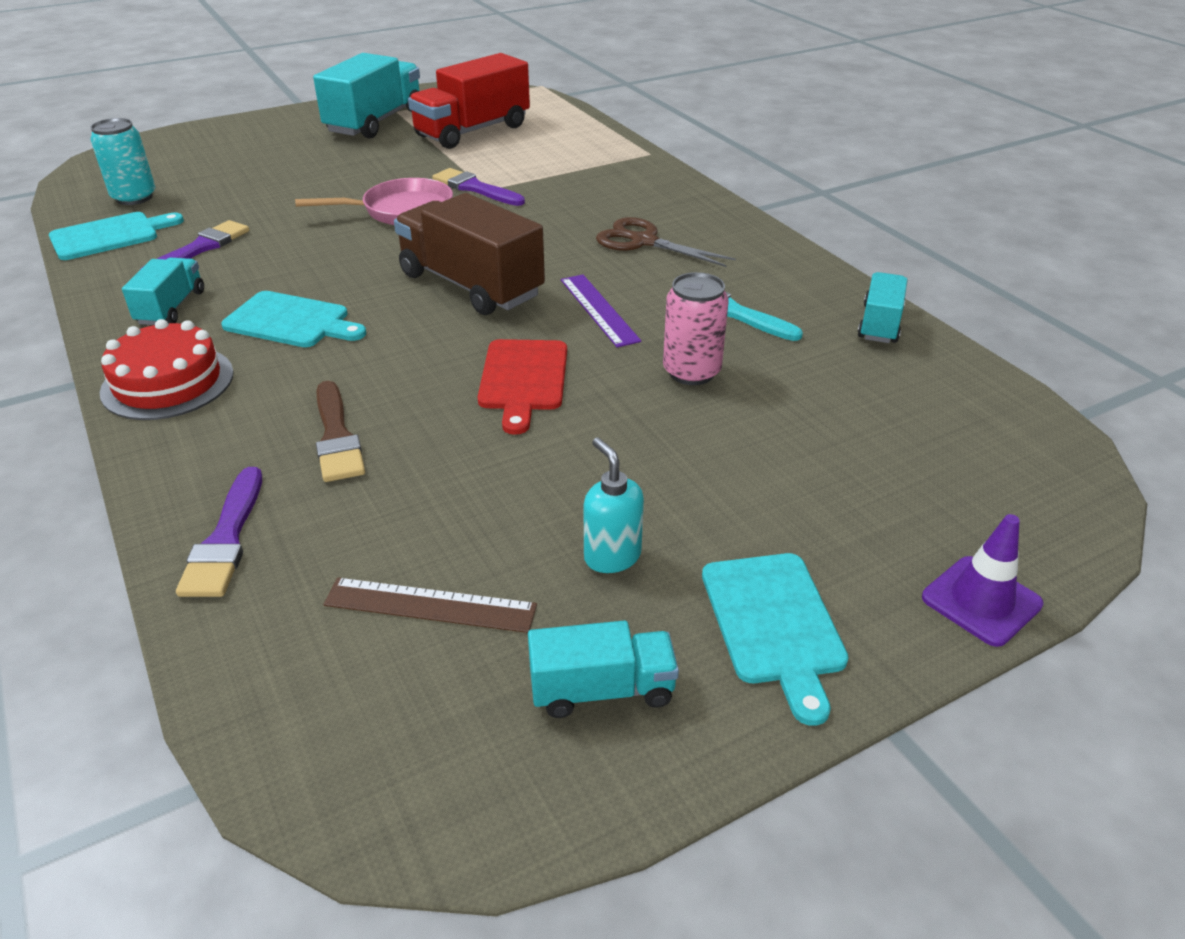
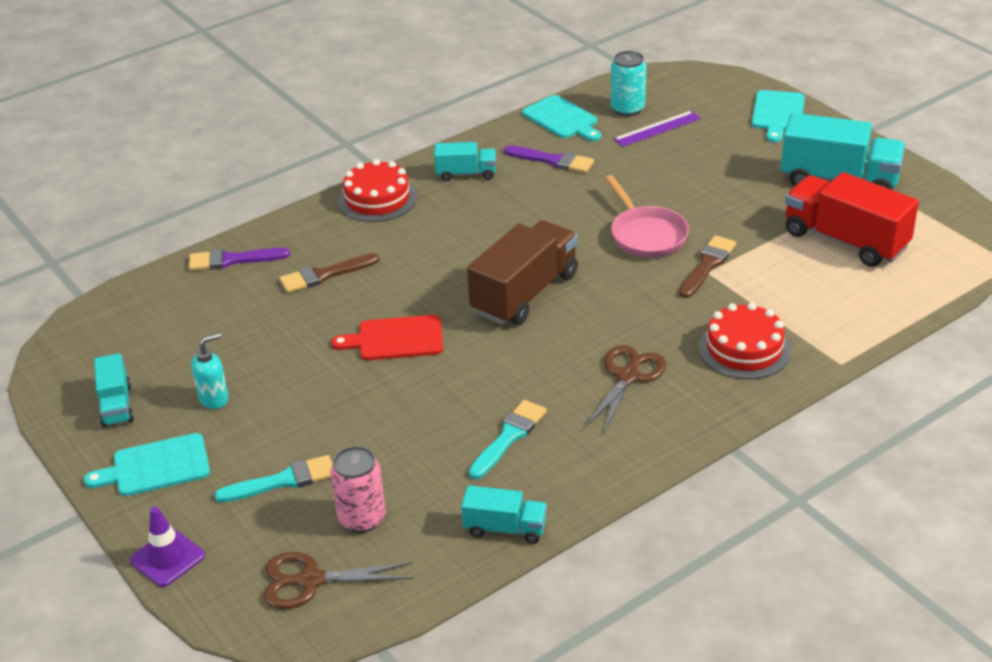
camera: 85 degrees right, 0 degrees up
turquoise cutting board [221,291,366,347] -> turquoise cutting board moved to [752,90,805,142]
brown ruler [323,578,537,633] -> none
purple brush [432,168,525,206] -> brown brush [679,235,736,298]
purple ruler [561,274,641,347] -> purple ruler moved to [613,111,701,147]
pink can [663,272,729,385] -> pink can moved to [330,446,386,533]
none -> turquoise brush [215,455,333,503]
none -> brown scissors [263,552,413,609]
none -> red cake [699,302,791,379]

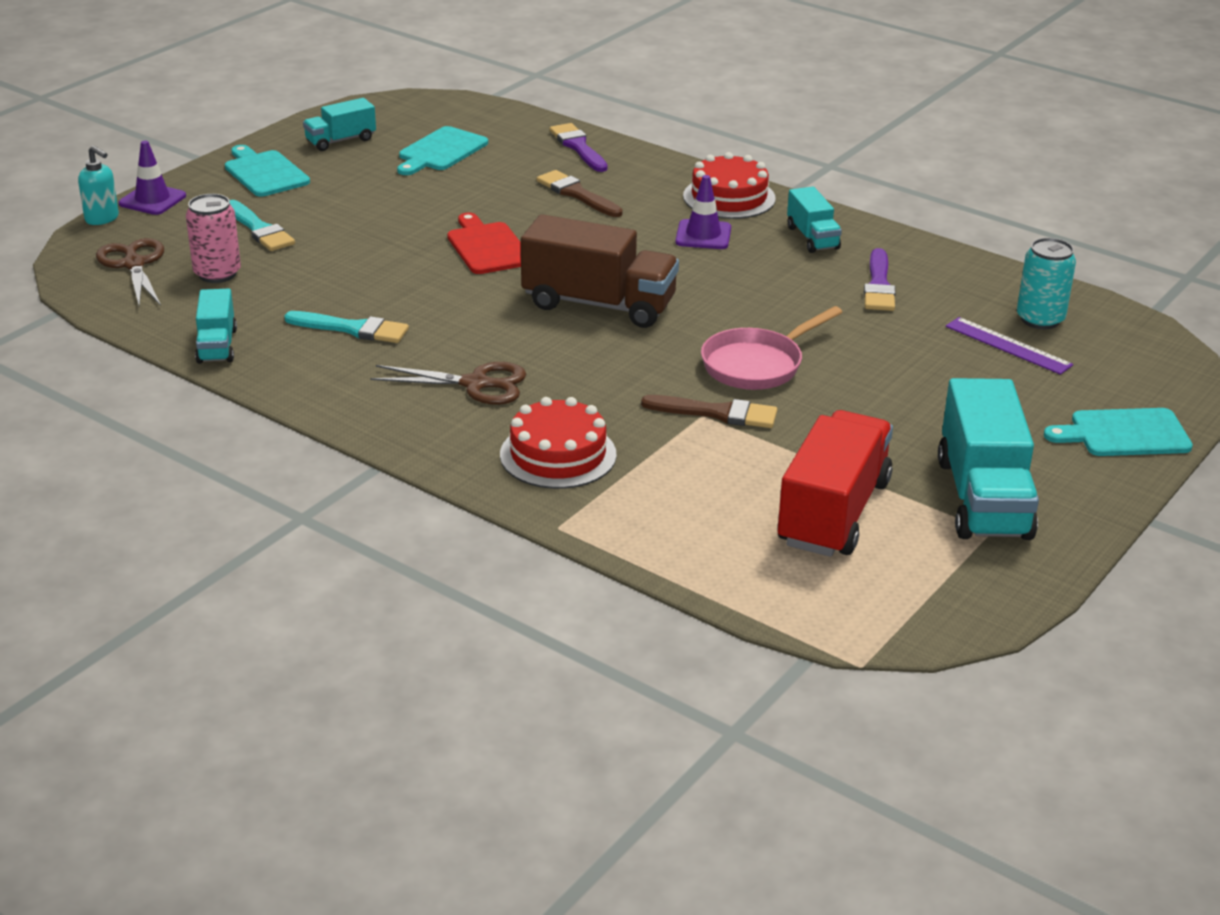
camera: 70 degrees right, 5 degrees down
turquoise soap dispenser [191,333,229,409] -> turquoise soap dispenser moved to [78,146,119,225]
turquoise cutting board [522,95,601,141] -> turquoise cutting board moved to [397,126,488,175]
none -> purple traffic cone [675,175,731,249]

